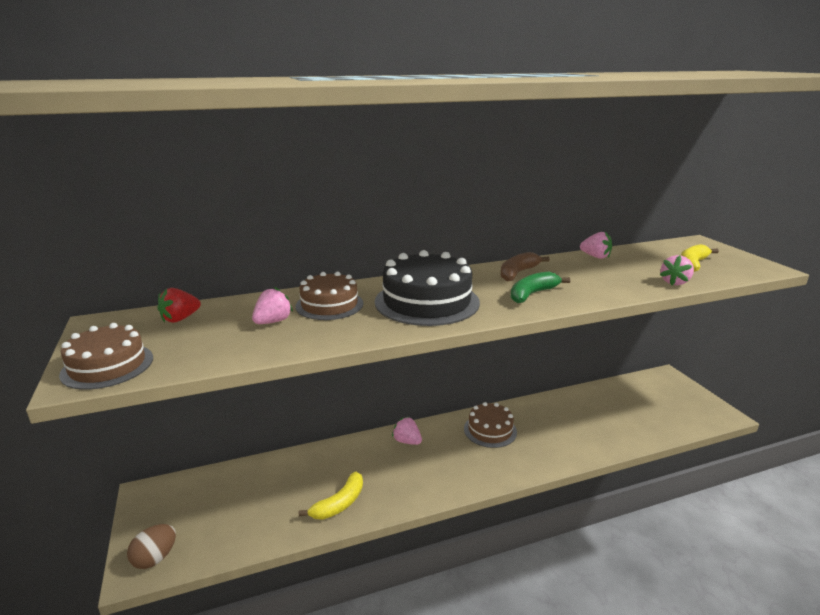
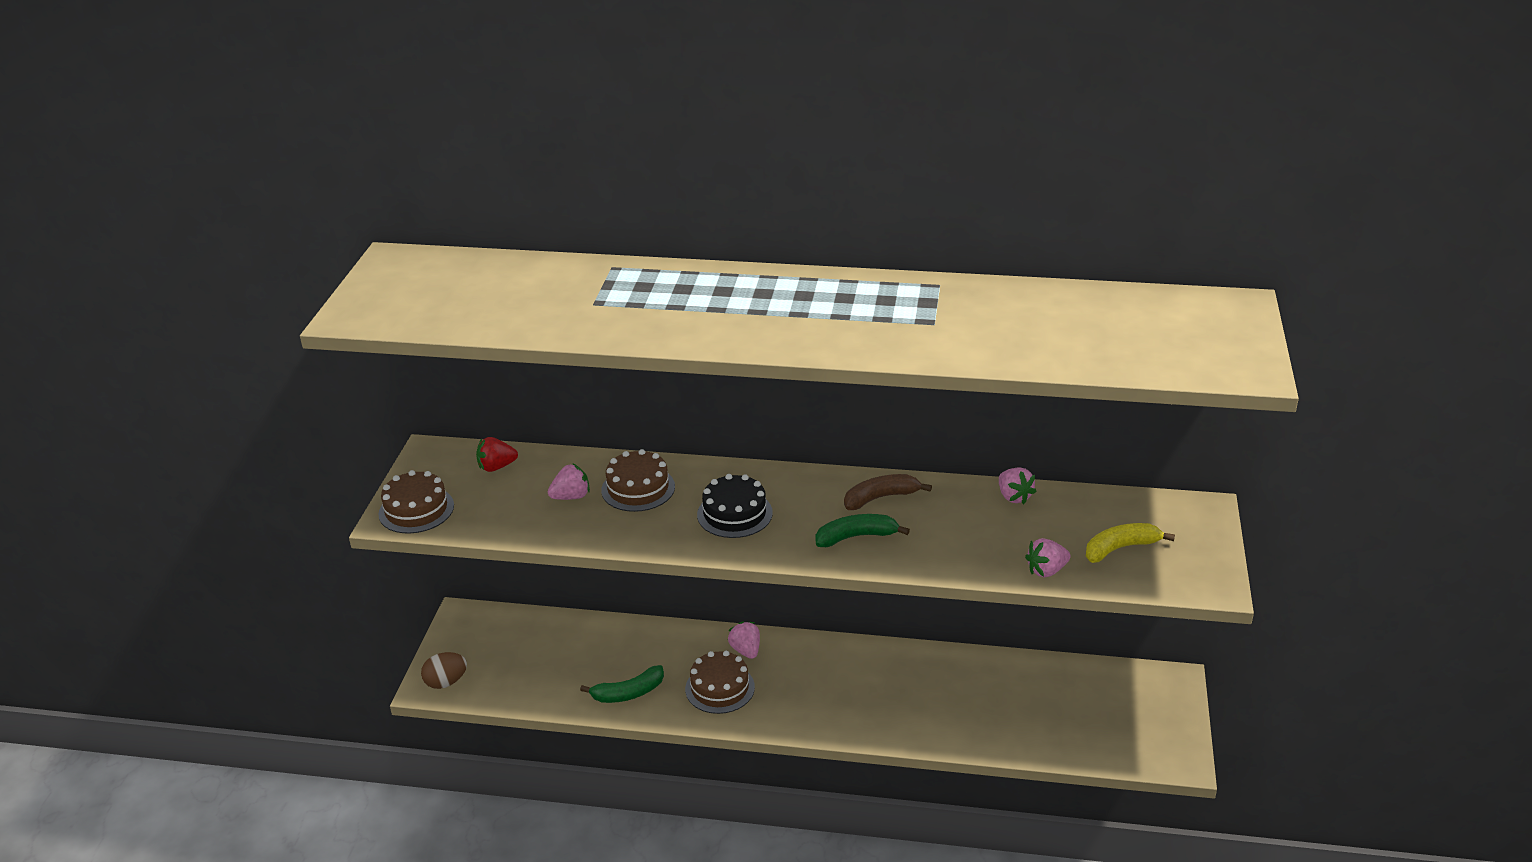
camera: 30 degrees right, 10 degrees up
yellow banana [299,472,363,520] -> green banana [580,665,664,703]
black cake [375,250,480,326] -> black cake [697,474,773,538], size x0.64
brown cake [464,402,517,448] -> brown cake moved to [685,651,755,714]

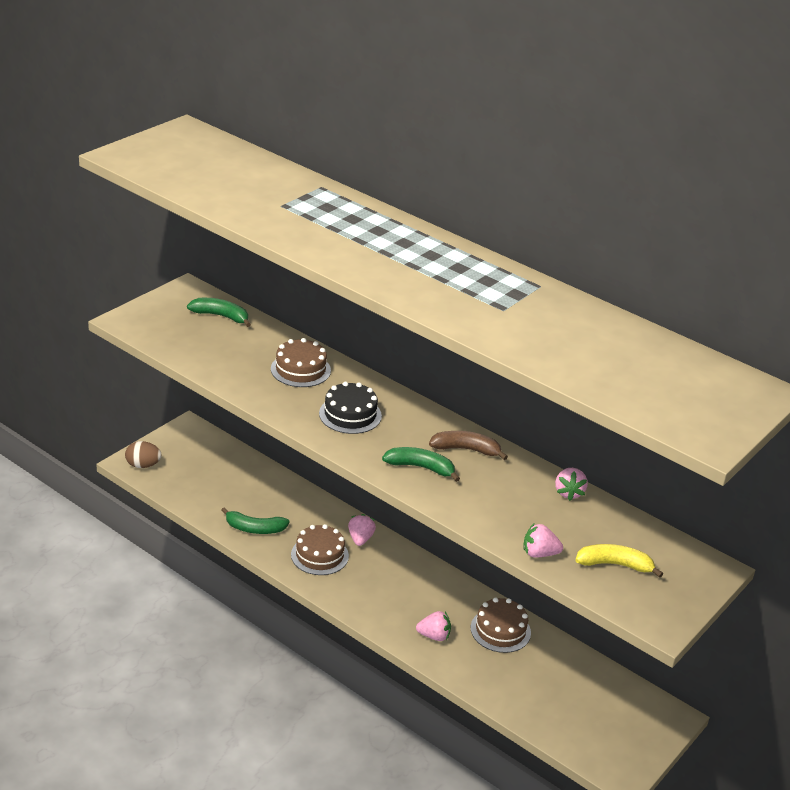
camera: 25 degrees right, 0 degrees up
brown cake [378,470,454,534] -> brown cake moved to [471,597,531,653]
red strawberry [476,437,518,472] -> green banana [187,298,251,327]
pink strawberry [548,463,590,500] -> pink strawberry moved to [416,611,451,641]

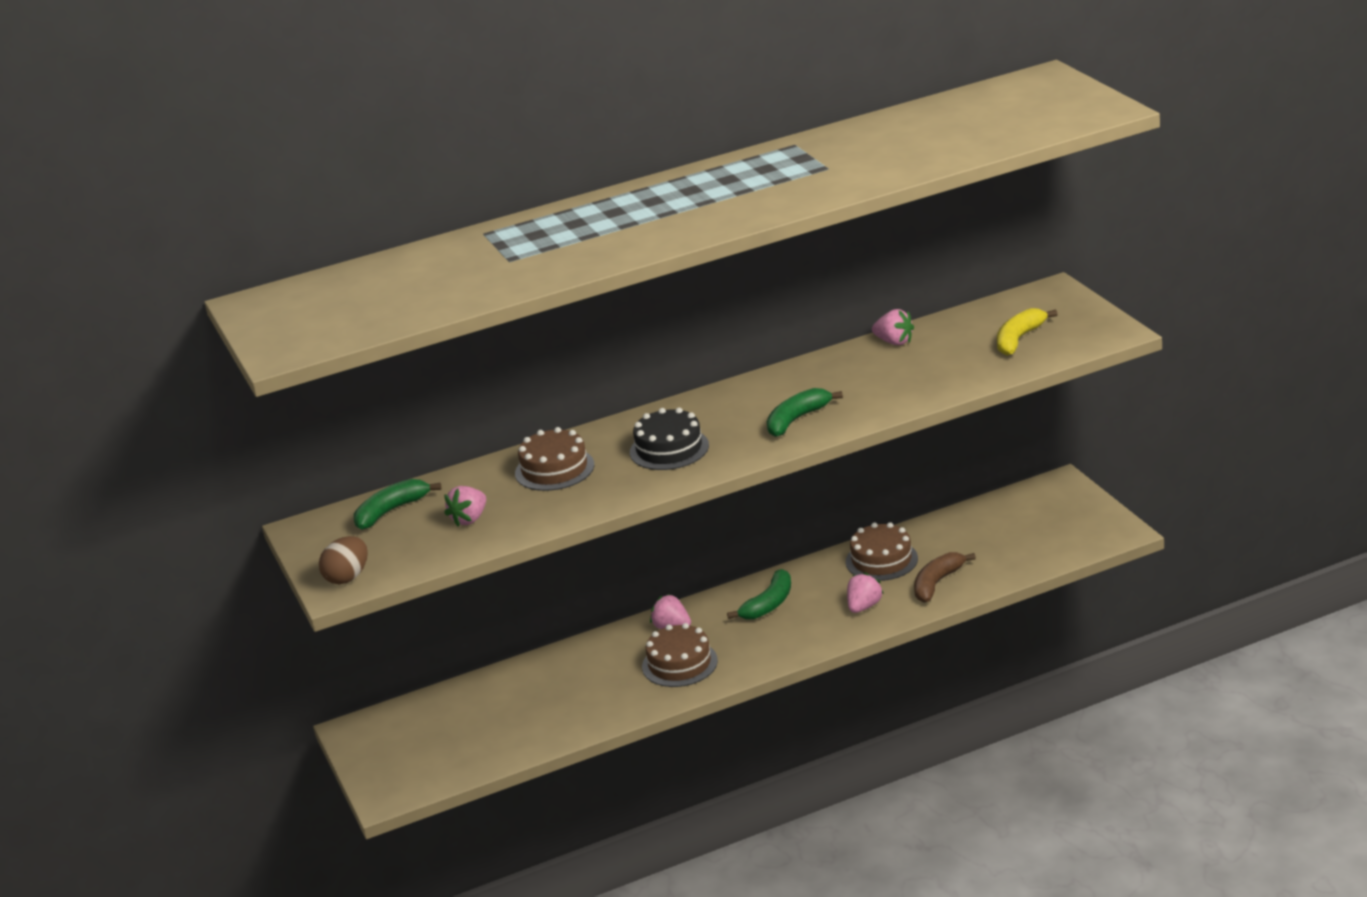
camera: 55 degrees left, 5 degrees down
brown egg [125,441,161,468] -> brown egg moved to [319,536,368,584]
green banana [221,507,289,534] -> green banana moved to [727,569,791,620]
brown banana [429,431,508,460] -> brown banana moved to [914,552,976,603]
pink strawberry [523,524,563,558] -> pink strawberry moved to [444,486,486,527]

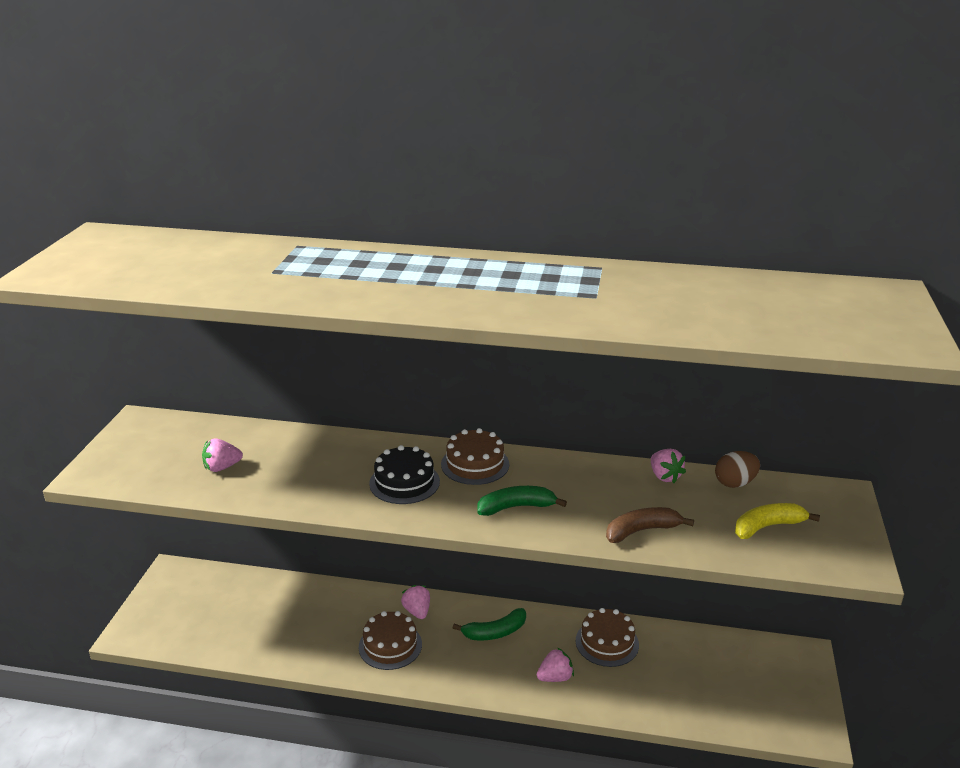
camera: 30 degrees right, 0 degrees up
brown egg [319,536,368,584] -> brown egg moved to [715,451,760,488]
green banana [354,479,442,530] -> none
brown cake [515,427,594,491] -> brown cake moved to [441,428,509,485]
brown banana [914,552,976,603] -> brown banana moved to [606,507,694,543]

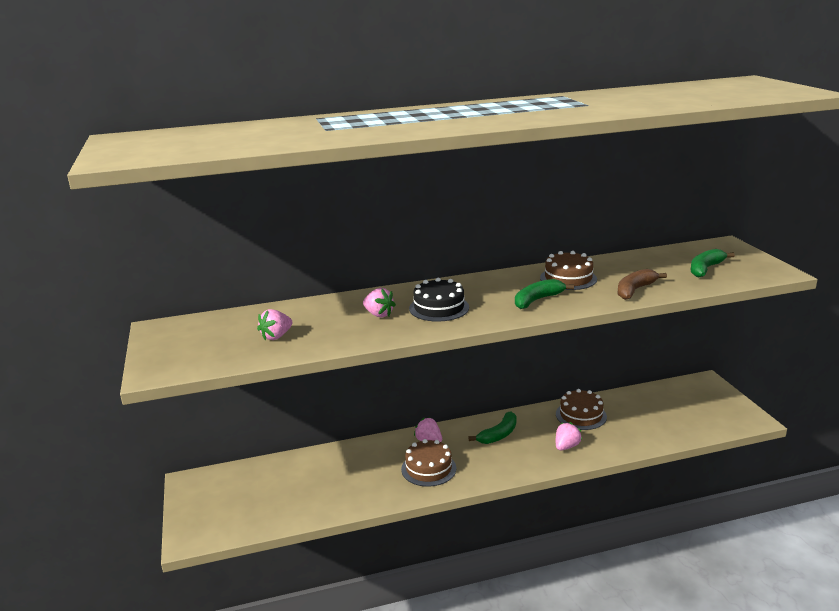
camera: 25 degrees left, 5 degrees down
brown cake [441,428,509,485] -> brown cake moved to [540,251,597,290]
pink strawberry [651,449,686,483] -> pink strawberry moved to [363,288,396,317]
brown egg [715,451,760,488] -> none
yellow banana [735,503,820,539] -> green banana [691,249,735,278]

